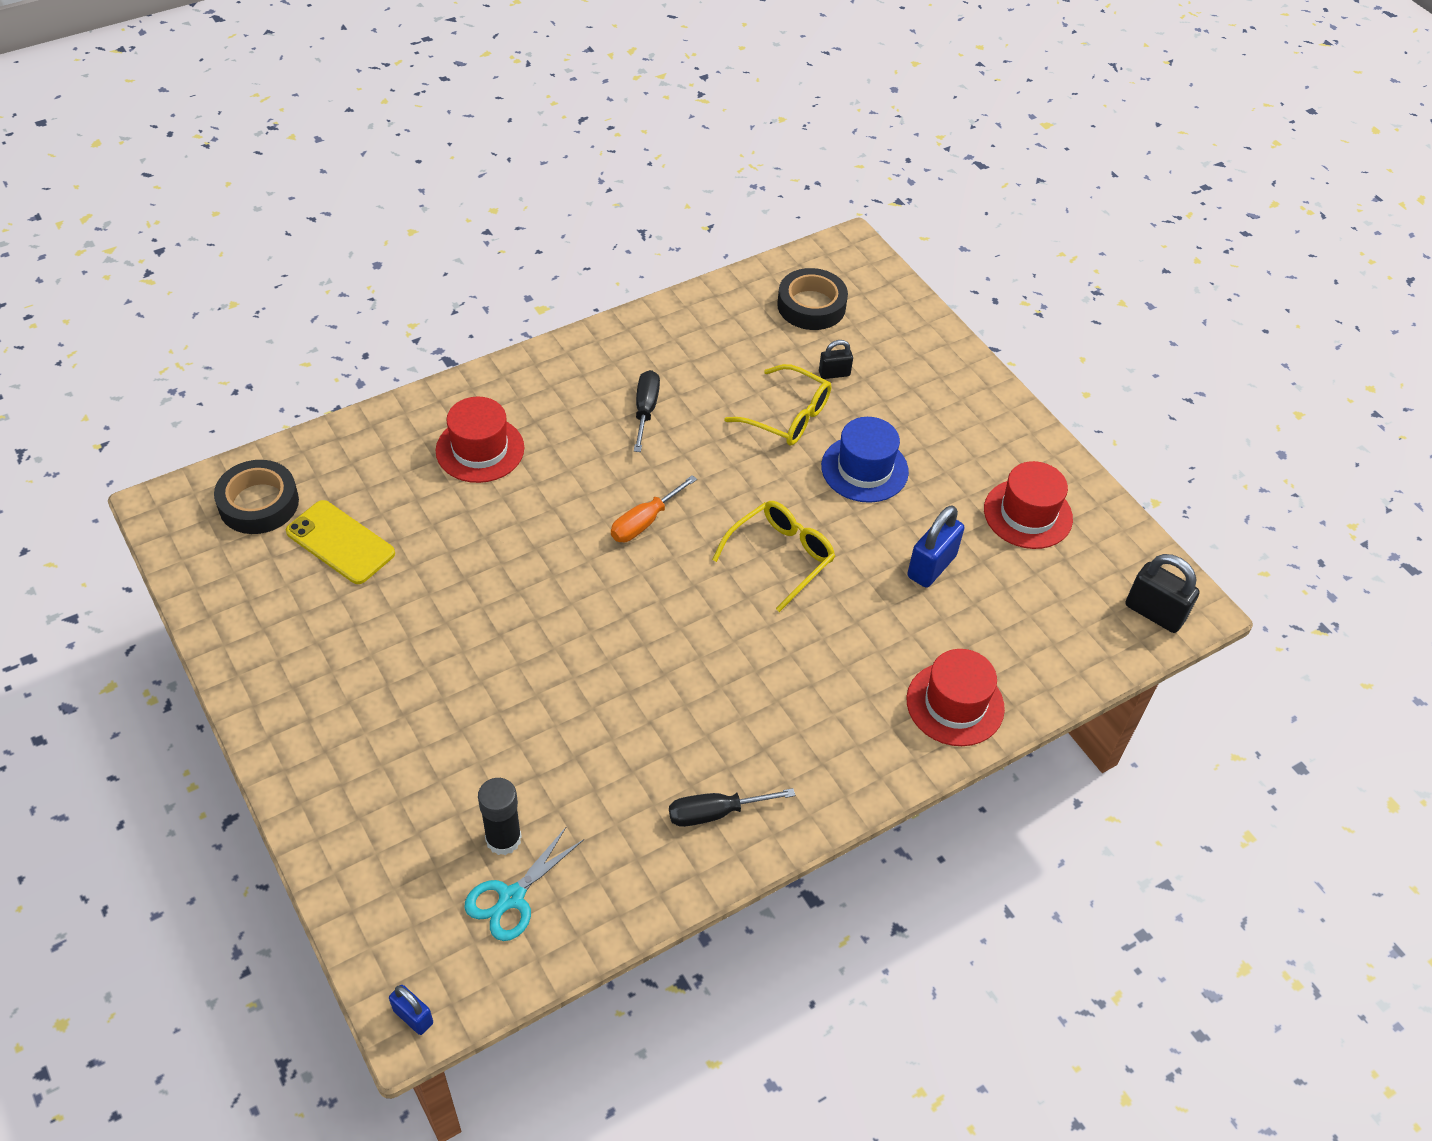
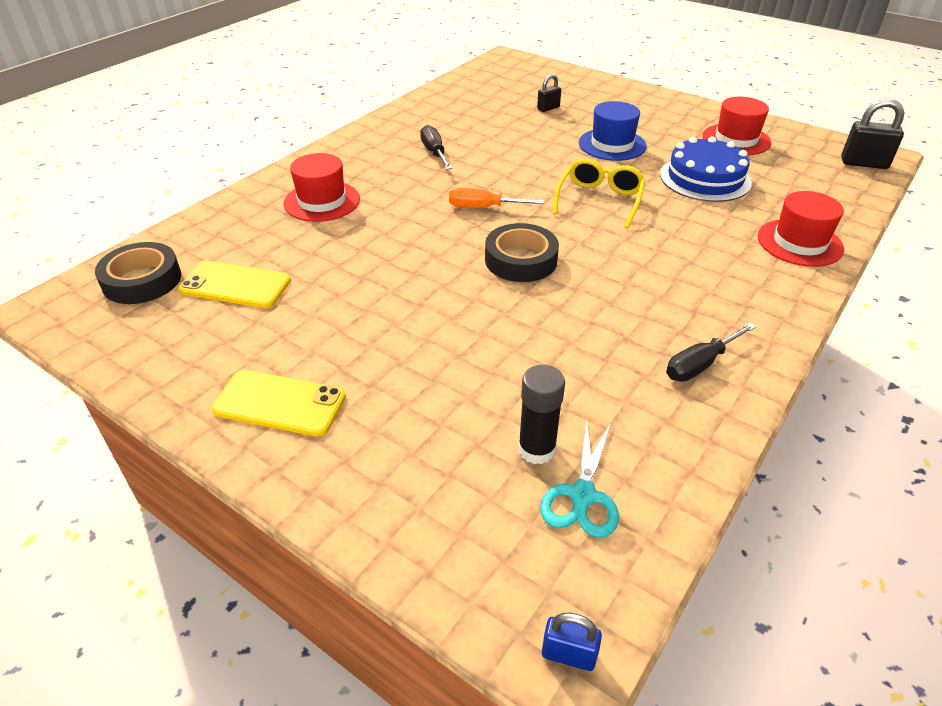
camera: 20 degrees left, 10 degrees down
orange screwdriver [611,475,697,542] -> orange screwdriver turned 75 degrees clockwise [449,188,544,208]
yellow glasses [724,364,831,445] -> none
black tape [777,268,848,330] -> black tape moved to [485,223,559,282]
blue padlock [907,505,964,588] -> blue cake [660,136,752,202]
none -> yellow phone [212,370,346,437]

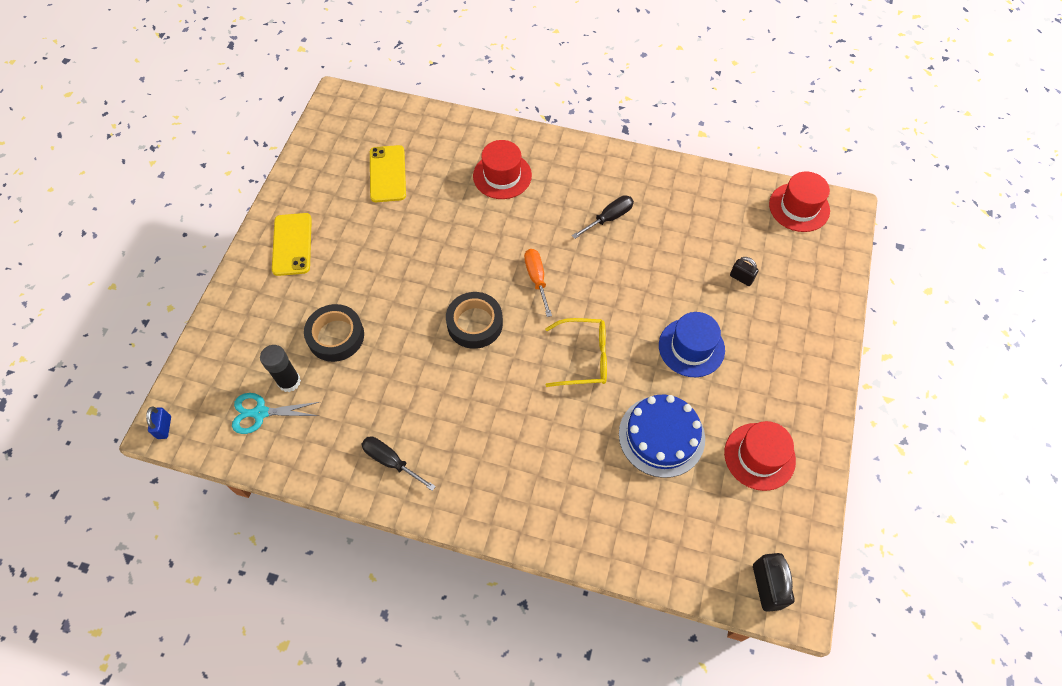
camera: 70 degrees right, 20 degrees up
black tape [95,242,181,304] -> black tape moved to [304,304,364,362]
red hat [758,191,844,267] -> red hat moved to [769,171,830,232]

